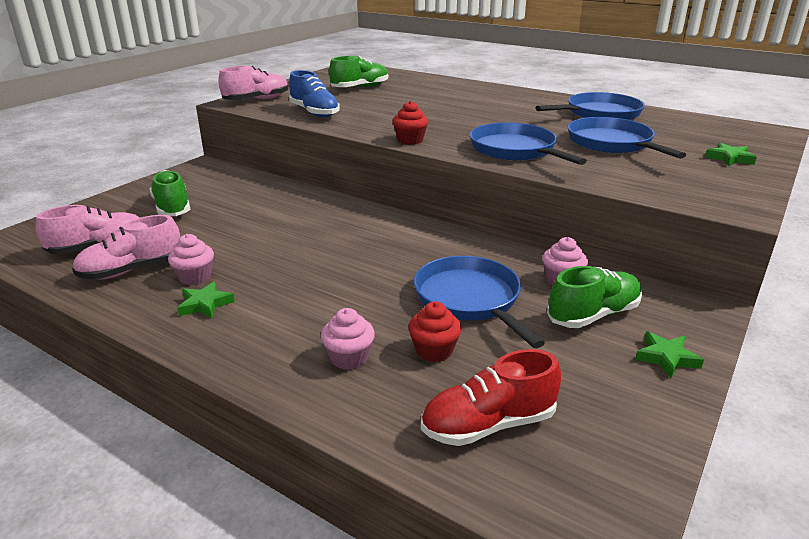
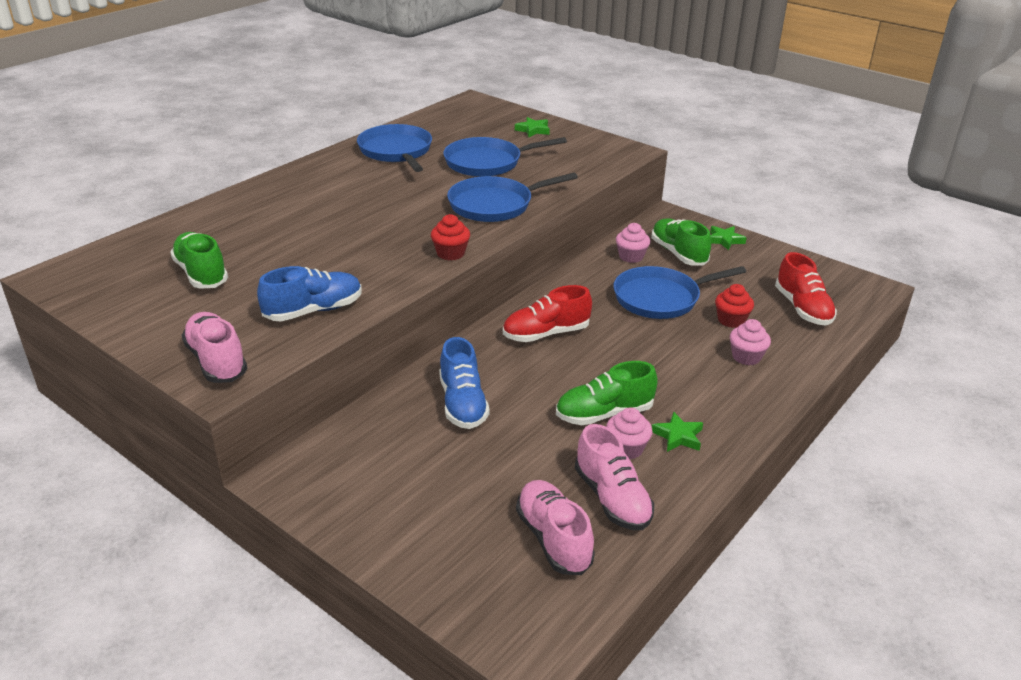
camera: 85 degrees left, 5 degrees up
green shoe [150,170,190,216] -> green shoe moved to [556,361,658,425]
none -> blue shoe [439,337,490,429]
none -> red shoe [503,285,592,342]

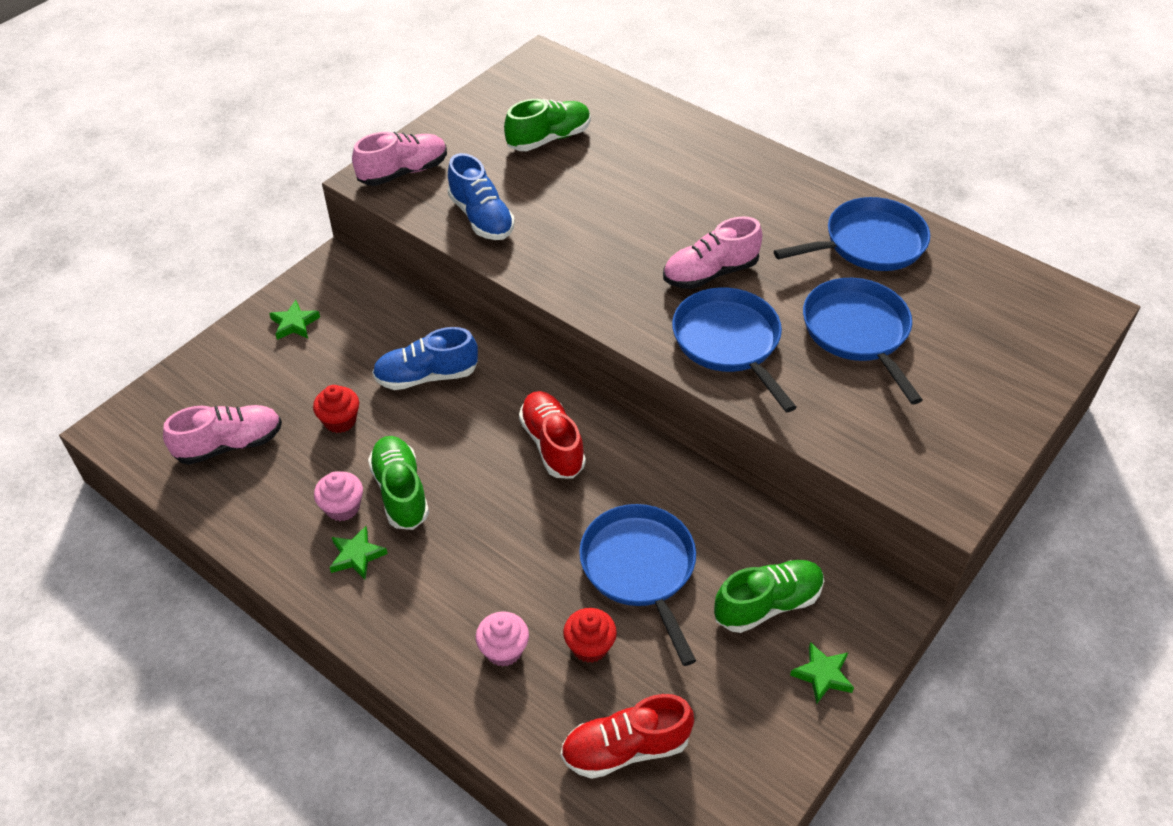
camera: 90 degrees right, 15 degrees up
red cupcake [431,214,470,260] -> red cupcake moved to [313,385,359,433]
green star [515,117,550,137] -> green star moved to [269,300,320,340]
pink shoe [575,424,654,530] -> pink shoe moved to [663,216,762,289]
pink cupcake [616,223,650,263] -> none

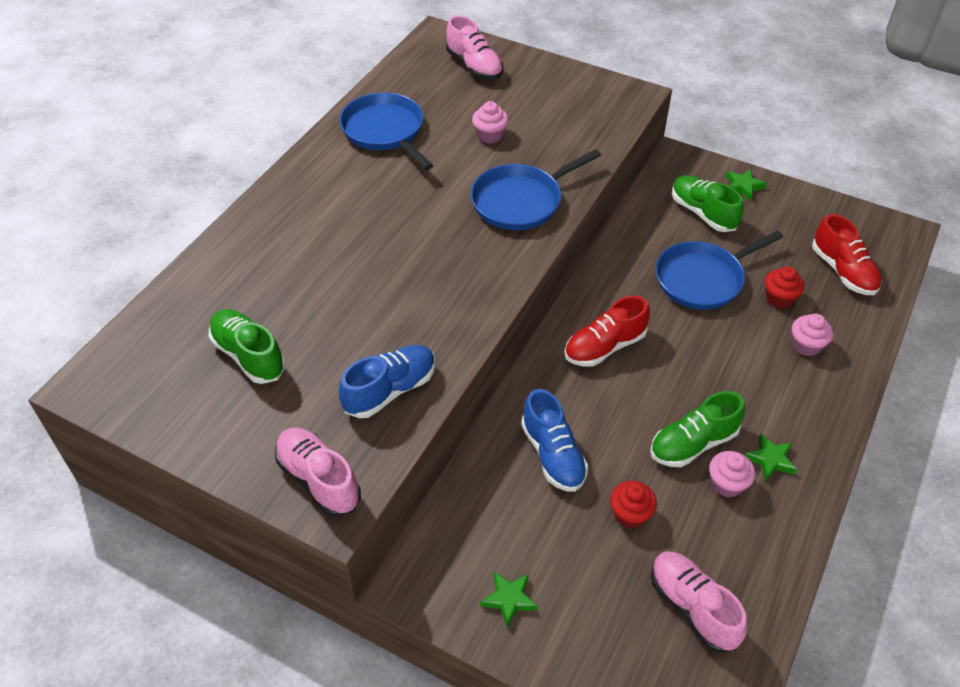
camera: 100 degrees left, 0 degrees up
pink shoe [663,216,762,289] -> pink shoe moved to [446,16,503,80]
blue pan [803,278,923,404] -> pink cupcake [472,101,509,144]

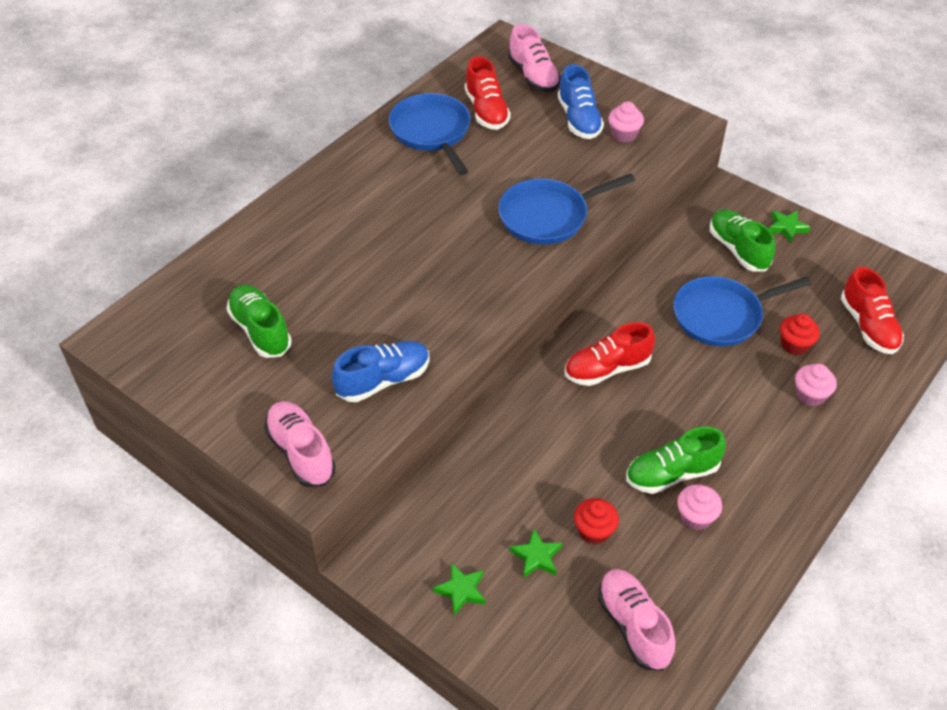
camera: 10 degrees right, 0 degrees up
pink cupcake [472,101,509,144] -> pink cupcake moved to [608,101,644,143]
blue shoe [521,389,588,492] -> blue shoe moved to [558,64,604,139]
green star [745,434,797,481] -> green star moved to [510,529,562,578]
none -> red shoe [465,56,511,130]

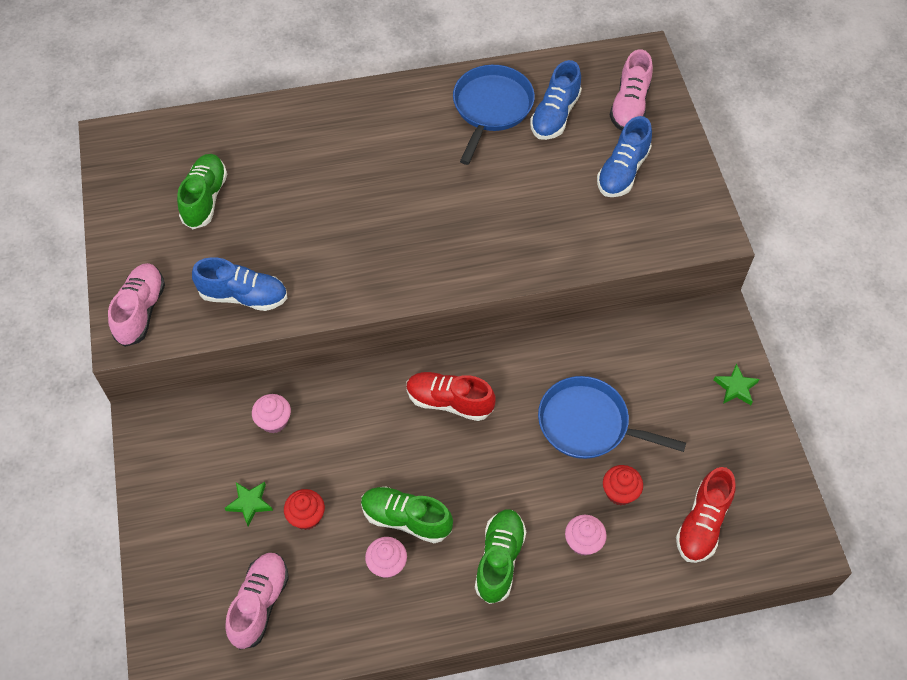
camera: 40 degrees right, 10 degrees up
green star [433,563,486,615] -> none
red shoe [465,56,511,130] -> blue shoe [530,60,582,140]
blue pan [498,174,635,245] -> none
pink cupcake [608,101,644,143] -> pink cupcake moved to [252,394,291,433]
green shoe [710,209,775,271] -> green shoe moved to [475,509,526,604]

